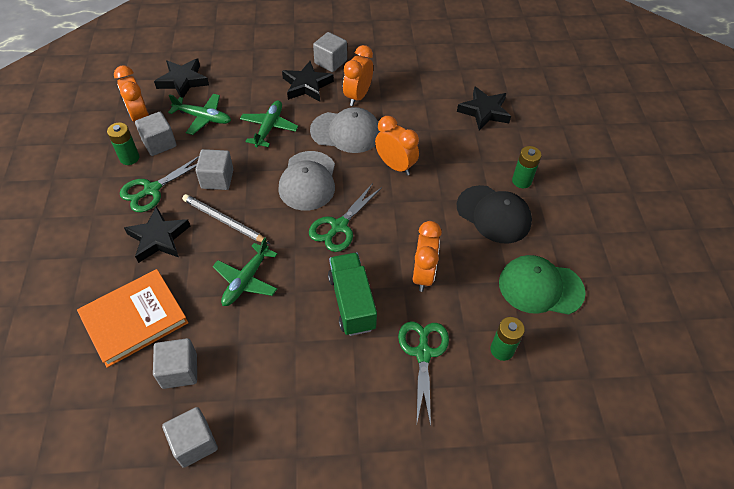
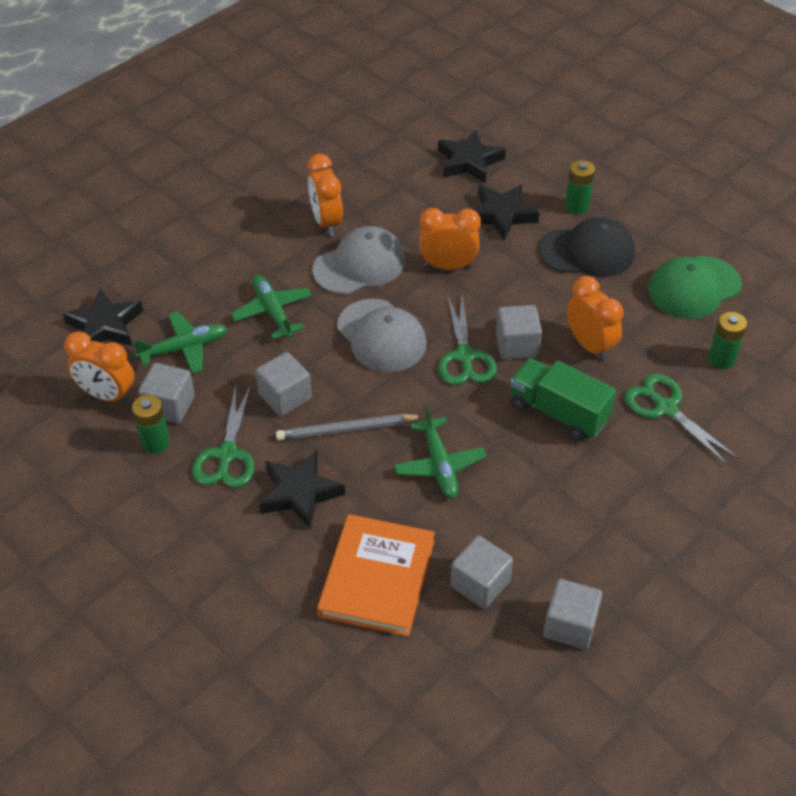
camera: 40 degrees left, 5 degrees down
black star [282,61,334,102] -> black star moved to [473,185,539,240]
grey cube [313,32,347,72] -> grey cube moved to [496,305,542,360]

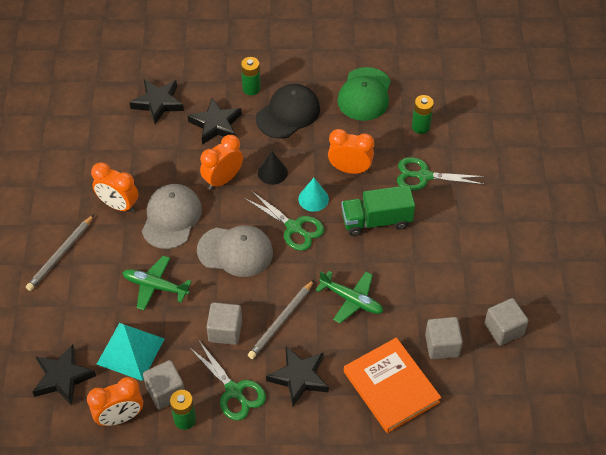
camera: 45 degrees left, 5 degrees up
green plane [132,311,228,374] -> turquoise pyramid [97,323,164,381]
grey cube [496,305,542,360] -> turquoise cone [298,178,329,212]
none -> grey pencil [26,215,94,291]
none -> black cone [258,151,288,185]

